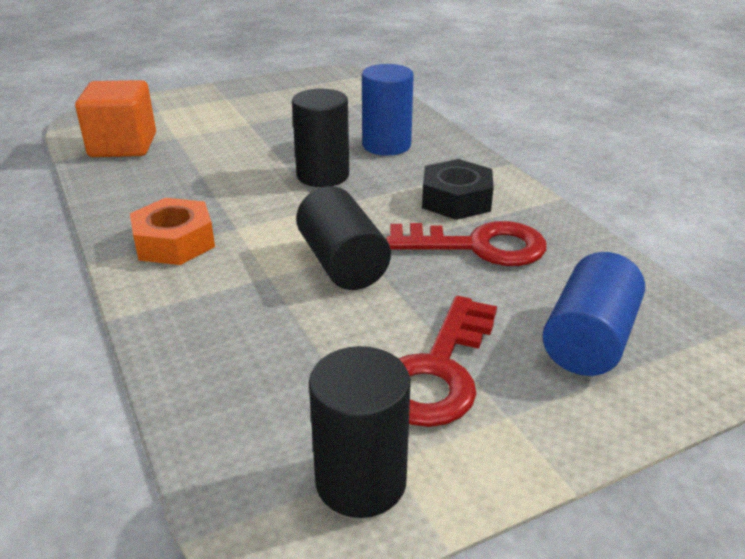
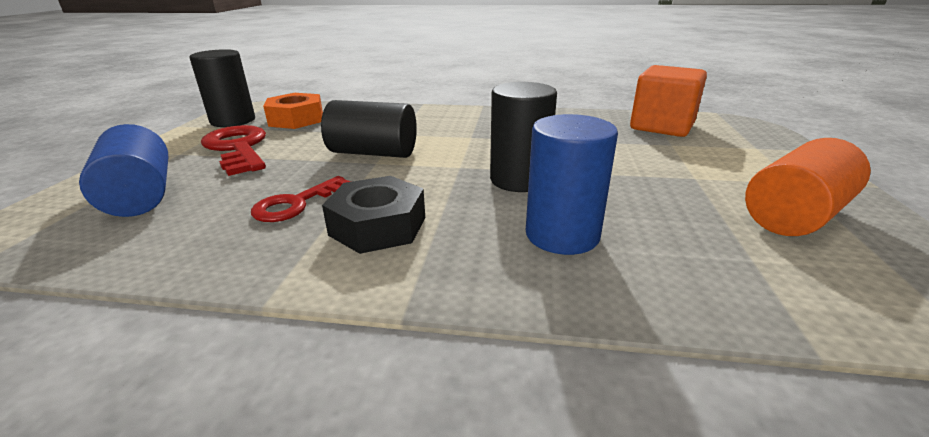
camera: 125 degrees right, 5 degrees down
orange nut [130,198,215,265] -> orange nut moved to [263,93,323,129]
red key [386,221,547,266] -> red key [251,176,351,222], size x0.64
none -> orange cylinder [745,138,871,236]

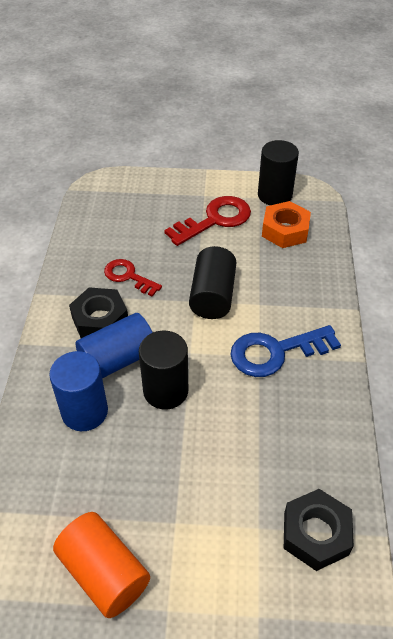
camera: 85 degrees right, 20 degrees up
blue cylinder [79,124,168,217] -> blue cylinder moved to [75,313,153,378]
orange cube [630,65,707,137] -> black nut [284,489,354,571]
none -> blue key [231,325,341,377]

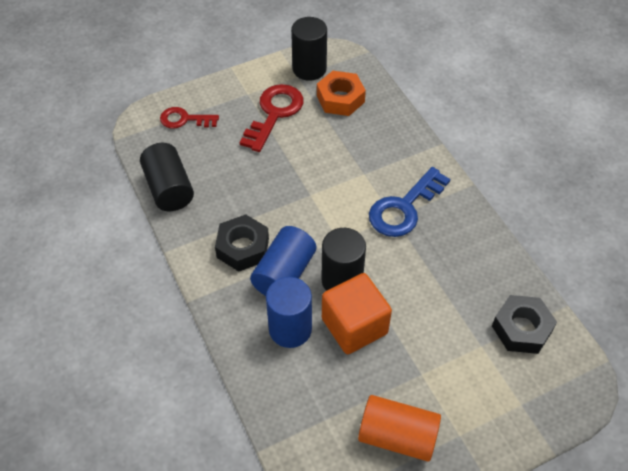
camera: 30 degrees left, 5 degrees up
red key [104,259,162,296] -> red key moved to [160,107,219,128]
black cylinder [189,246,236,319] -> black cylinder moved to [140,143,194,211]
none -> orange cube [322,273,392,354]

